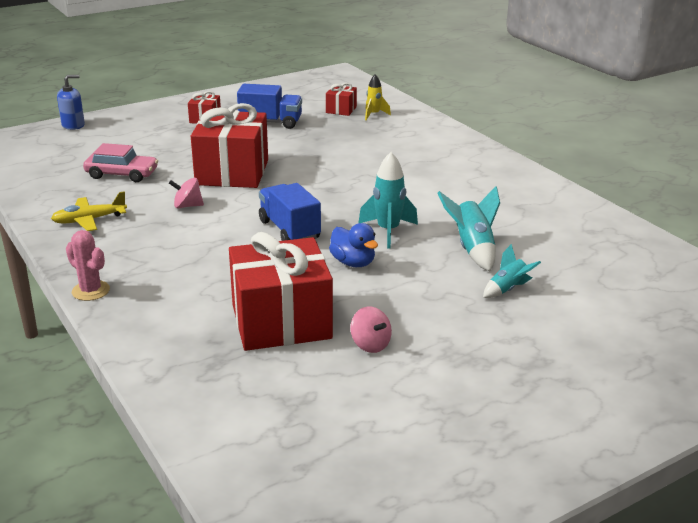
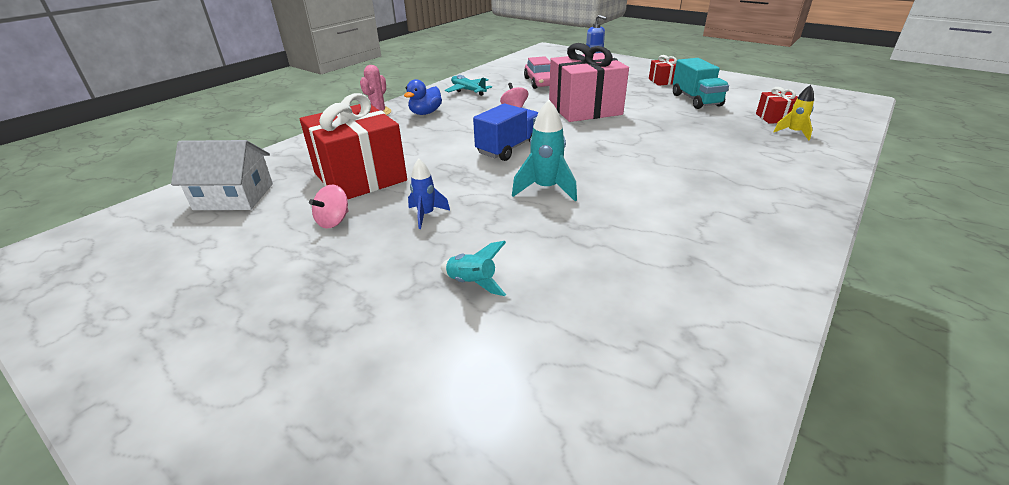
camera: 70 degrees right, 5 degrees up
yellow plane [51,191,127,231] -> turquoise plane [445,75,492,96]
red gift [191,103,268,188] -> pink gift [549,43,629,122]
blue truck [237,84,302,129] -> turquoise truck [673,58,729,109]
blue duck [329,223,378,267] -> blue duck moved to [404,79,442,115]
turquoise rocket [438,186,500,271] -> none
none -> white house [171,140,273,210]
none -> blue rocket [408,159,450,229]

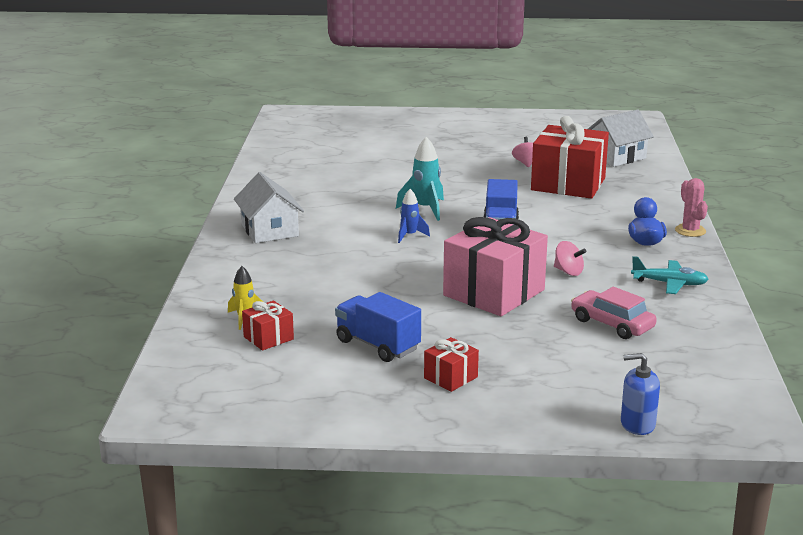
camera: 145 degrees right, 10 degrees down
blue rocket [408,159,450,229] -> blue rocket moved to [398,189,430,243]
turquoise rocket [441,241,506,296] -> none
turquoise truck [673,58,729,109] -> blue truck [335,292,421,362]
none -> white house [234,172,304,243]

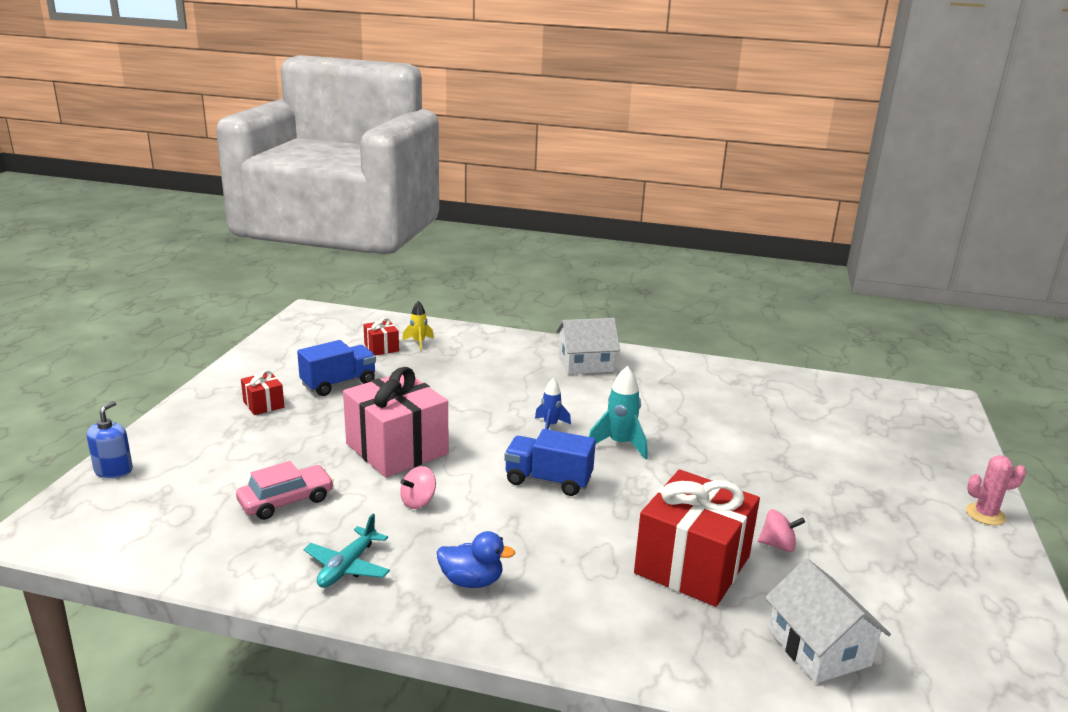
camera: 100 degrees right, 0 degrees up
pink cactus [675,178,708,237] -> pink cactus moved to [966,455,1026,526]

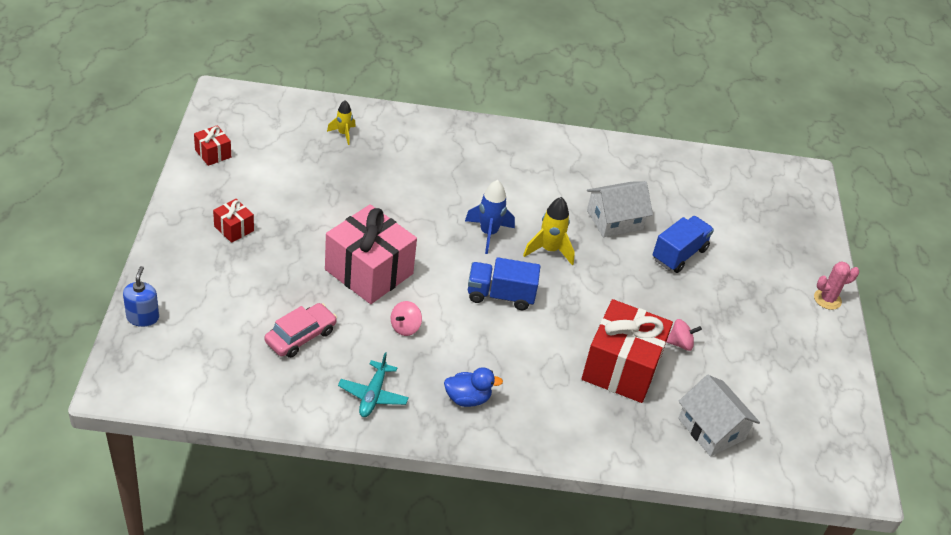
camera: 15 degrees left, 20 degrees up
blue truck [297,340,376,396] -> blue truck moved to [653,216,714,273]
red gift [363,318,399,355] -> red gift moved to [194,125,231,166]
blue rocket [535,378,571,429] -> blue rocket [465,180,515,254], size x1.58
white house [556,318,620,374] -> white house moved to [587,181,653,237]
turquoise rocket [589,366,647,460] -> yellow rocket [523,197,575,265]

